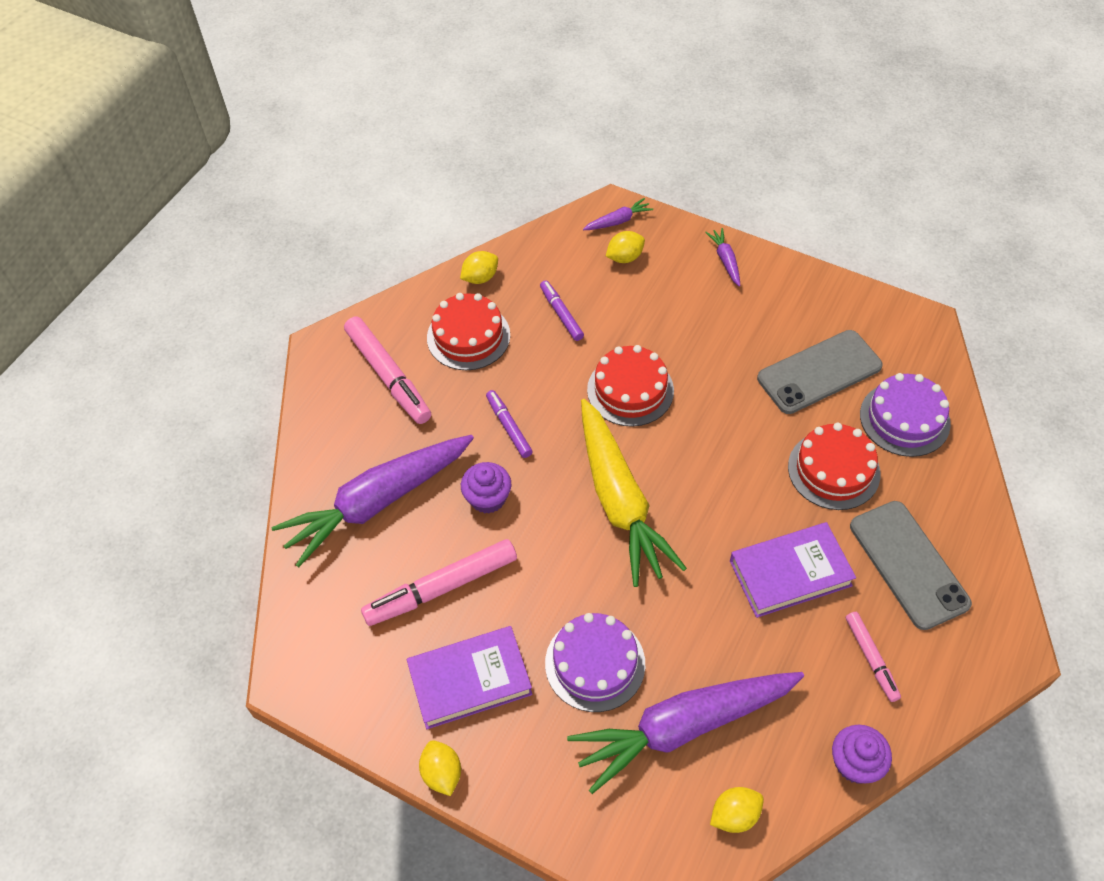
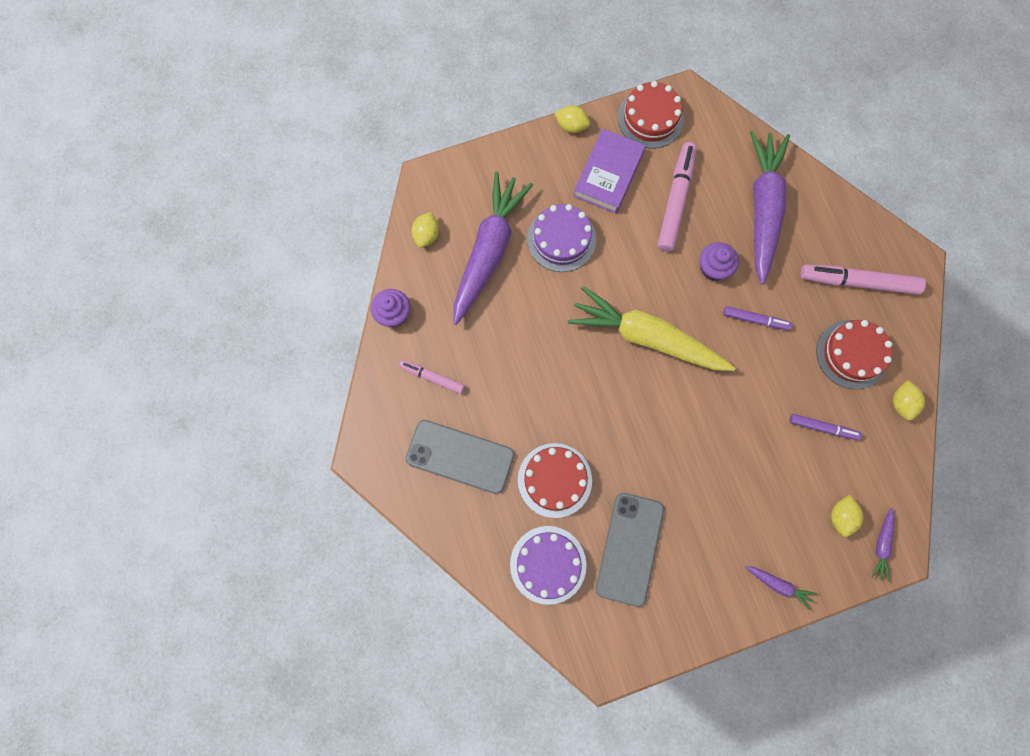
camera: 130 degrees right, 20 degrees up
red cake [587,345,674,427] -> red cake moved to [618,81,684,149]
purple book [730,522,856,618] -> none

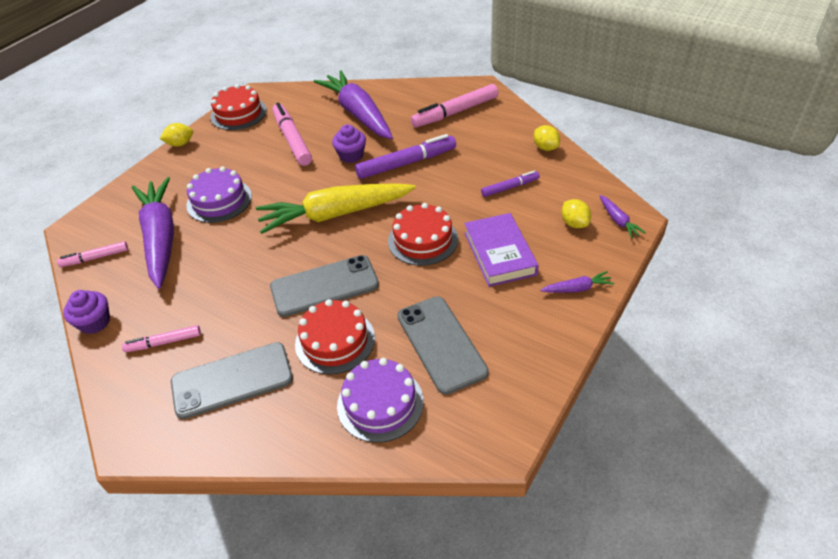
camera: 35 degrees left, 30 degrees down
yellow lemon [411,212,439,248] -> pink marker [57,241,128,267]
purple book [573,129,646,214] -> purple book moved to [464,213,539,287]
purple marker [723,306,792,330] -> purple marker [355,134,456,179], size x1.77
red cake [816,320,893,389] -> red cake moved to [388,203,458,266]
none -> grey phone [270,255,379,317]

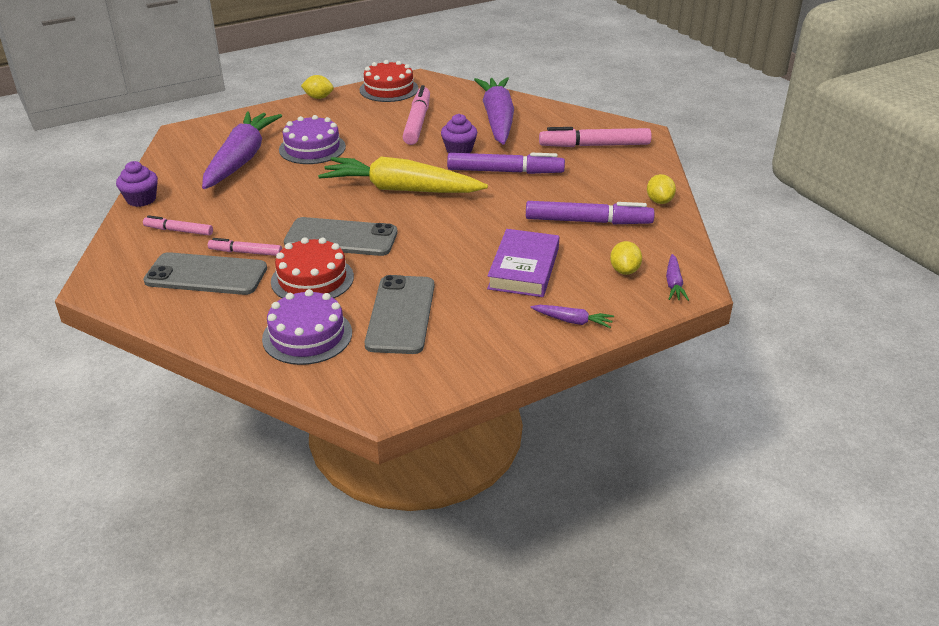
camera: 25 degrees right, 10 degrees down
pink marker [57,241,128,267] -> pink marker moved to [208,238,282,256]
red cake [388,203,458,266] -> none
purple marker [481,171,540,197] -> purple marker [526,201,655,224], size x1.77

